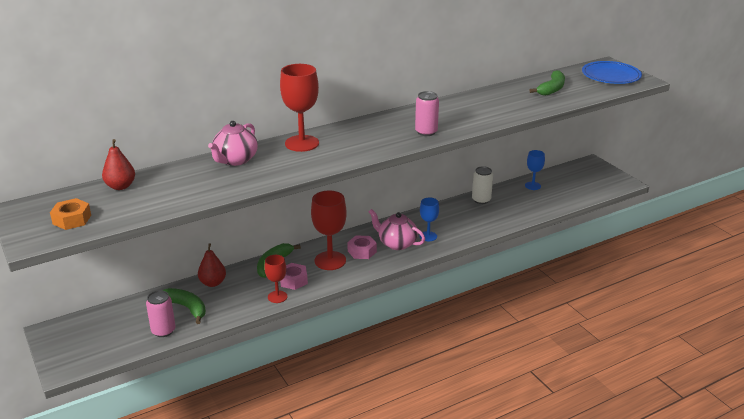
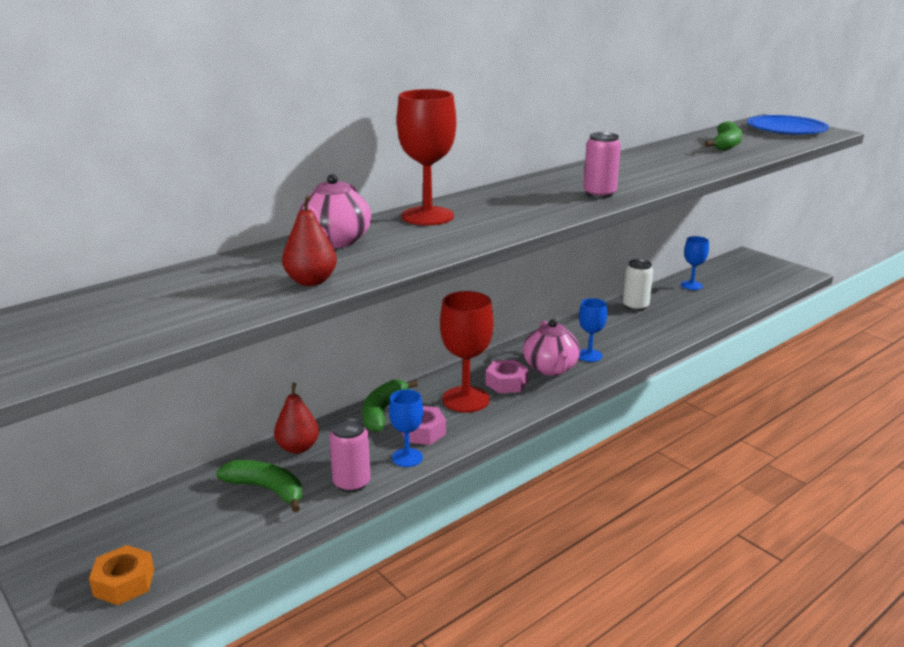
camera: 10 degrees left, 5 degrees down
orange nut [50,198,91,230] -> orange nut moved to [89,545,154,605]
red pear [102,139,135,190] -> red pear moved to [282,195,337,286]
pink can [146,290,176,337] -> pink can moved to [329,418,371,493]
red goblet [264,255,287,303] -> blue goblet [389,389,423,467]
pink teapot [369,209,425,250] -> pink teapot turned 120 degrees counterclockwise [523,319,580,376]

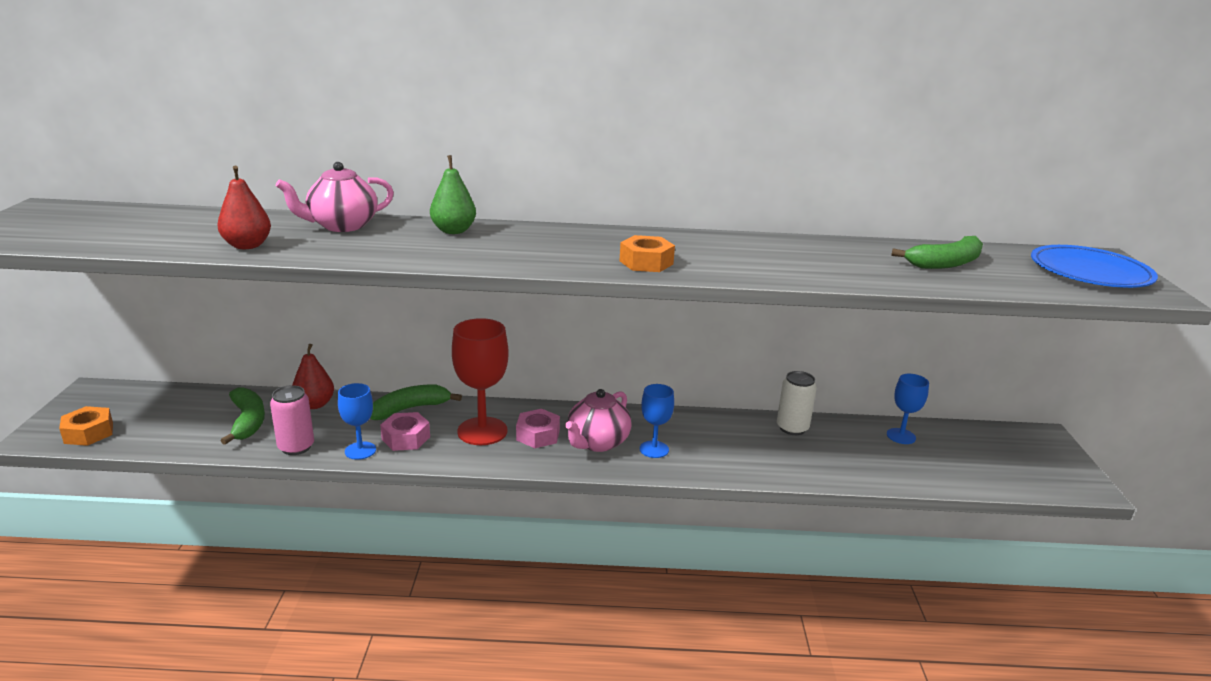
camera: 40 degrees right, 0 degrees up
red goblet [397,89,456,226] -> green pear [430,155,476,234]
pink can [583,132,621,198] -> orange nut [620,235,675,272]

